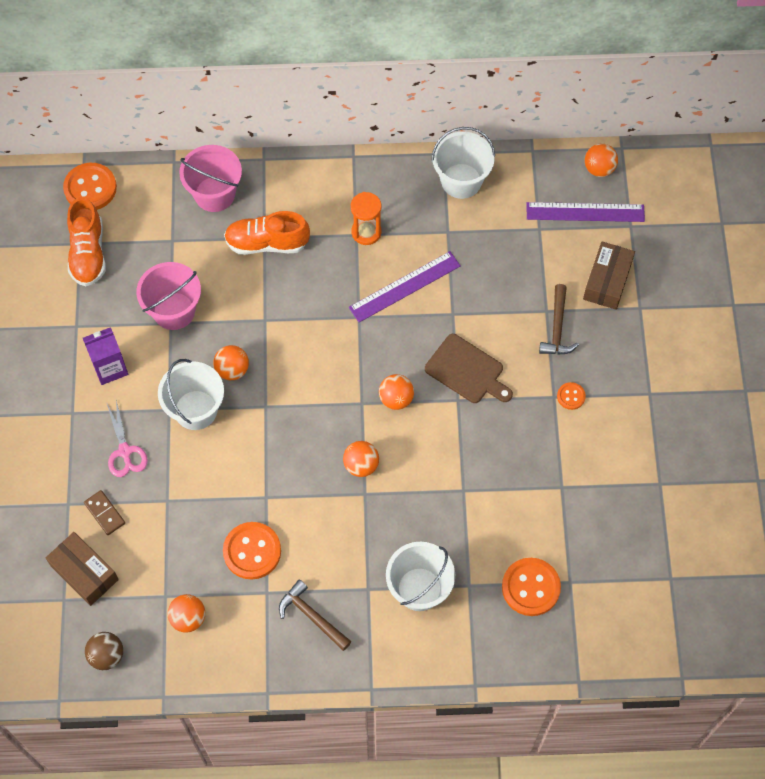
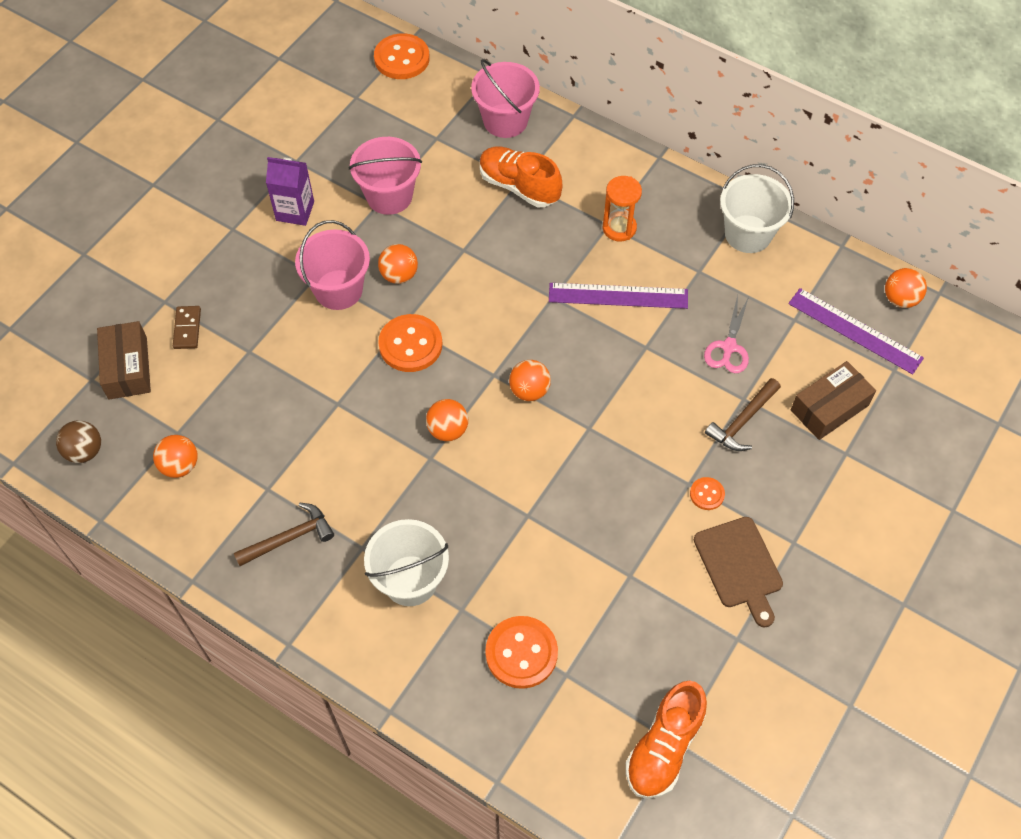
camera: 35 degrees right, 5 degrees down
orange shoe [67,197,106,286] -> orange shoe moved to [626,681,707,799]
pink scissors [107,401,148,477] -> pink scissors moved to [704,295,749,373]
white bucket [158,359,224,430] -> pink bucket [295,220,370,310]
orange button [223,522,281,579] -> orange button moved to [378,314,442,372]
brown hammer [279,580,352,651] -> brown hammer turned 75 degrees clockwise [234,503,334,566]
brown cutting board [425,334,513,403] -> brown cutting board moved to [694,517,783,628]

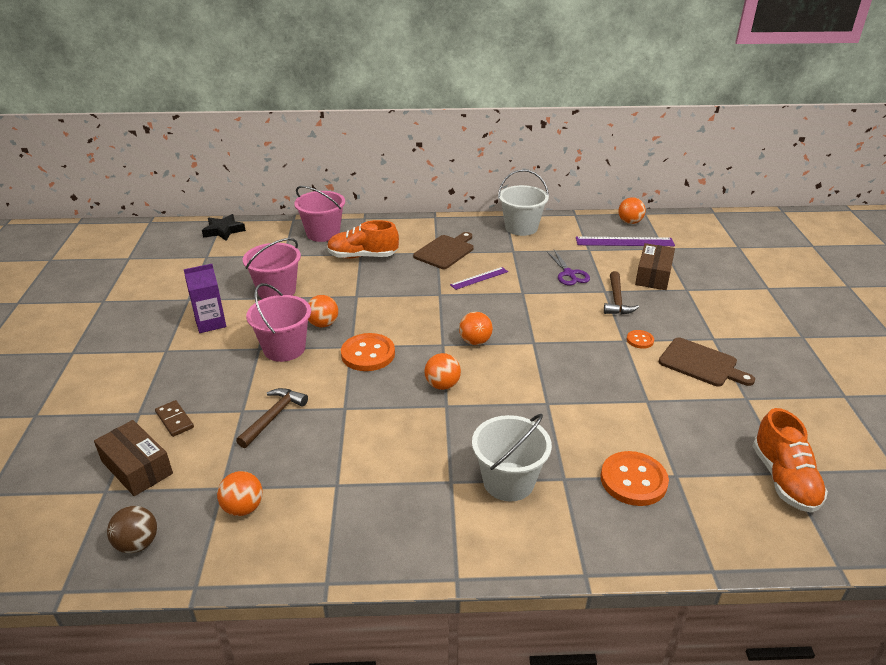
camera: 35 degrees left, 25 degrees down
brown hammer [234,503,334,566] -> brown hammer moved to [236,388,308,448]
orange button [374,33,430,79] -> black star [202,214,246,241]
purple ruler [549,283,688,309] -> purple ruler [450,267,508,290], size x0.61
orange hourglass [603,176,642,242] -> brown cutting board [413,232,474,269]
pink scissors [704,295,749,373] -> purple scissors [546,250,590,285]

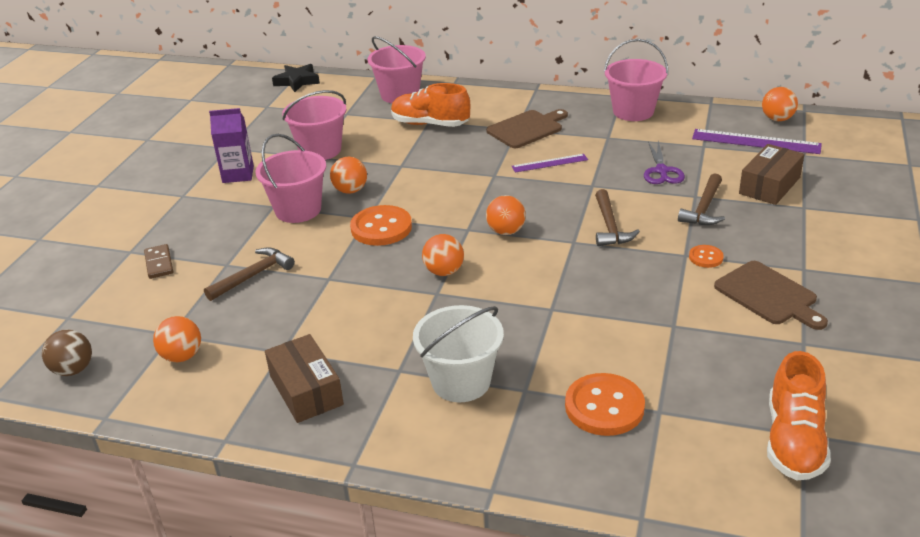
camera: 20 degrees right, 0 degrees up
brown box [94,420,173,496] -> brown box moved to [265,334,344,423]
white bucket [498,169,549,236] -> pink bucket [604,39,668,121]
none -> brown hammer [595,189,640,246]

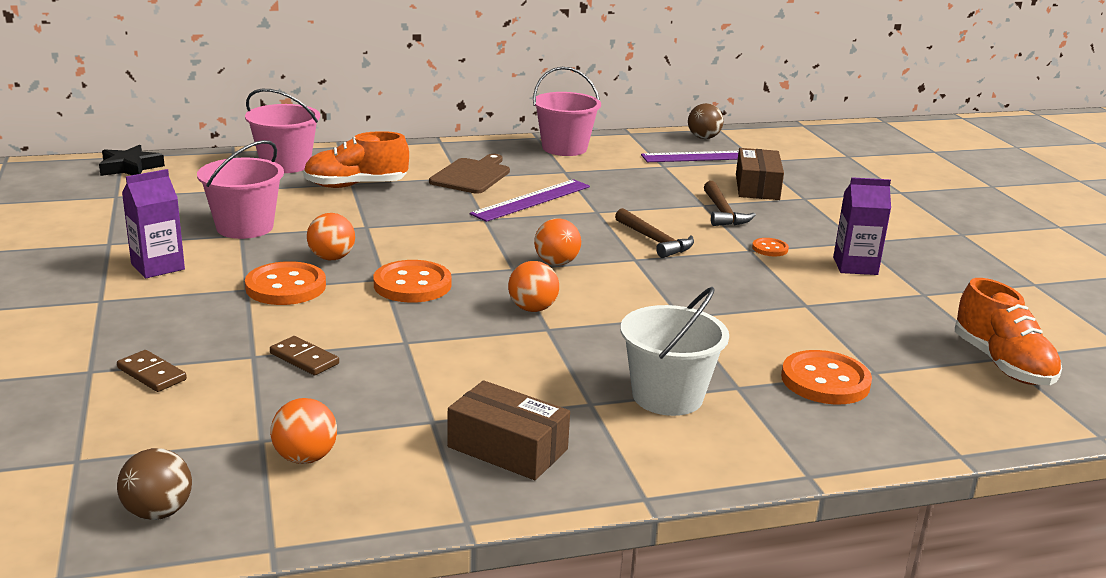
camera: 35 degrees left, 10 degrees down
brown hammer [204,247,295,301] -> brown domino [270,336,339,375]
pink bucket [255,134,326,223] -> orange button [245,261,326,305]
purple ruler [512,154,588,173] -> purple ruler [470,179,590,222], size x1.64
purple scissors [644,141,685,184] -> none
brown cutting board [714,261,828,330] -> purple carton [833,177,891,275]
orange ball [762,87,798,121] -> brown ball [688,103,723,139]

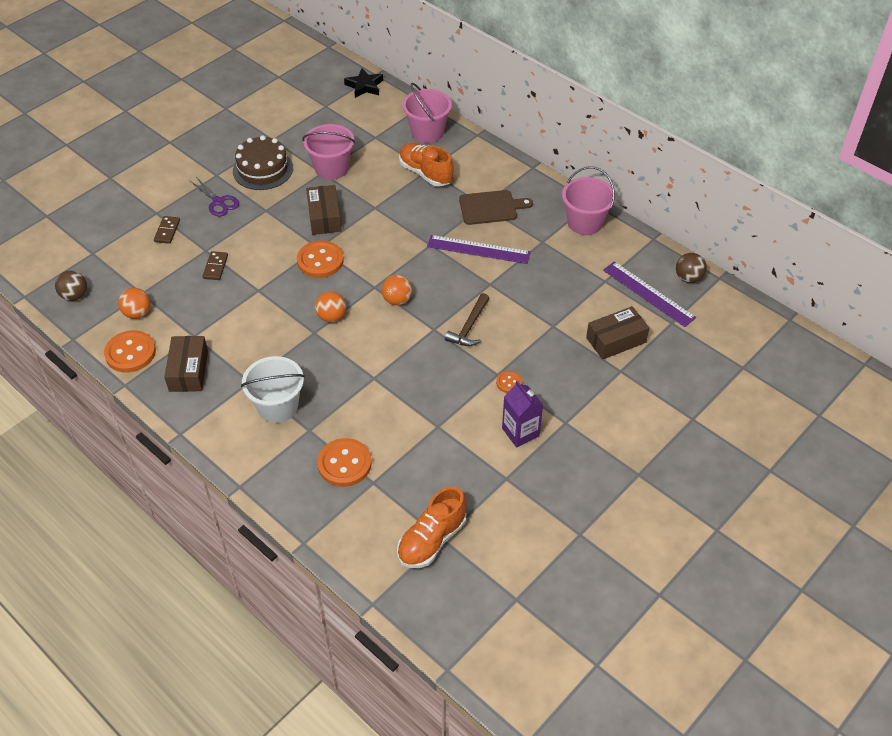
camera: 60 degrees right, 25 degrees up
purple carton [122,169,185,278] -> brown cake [233,135,293,190]
orange button [245,261,326,305] -> orange button moved to [104,330,156,373]
orange ball [307,213,355,260] -> brown box [306,185,342,235]
brown hammer [704,181,756,226] -> none
none -> purple scissors [190,177,239,216]

